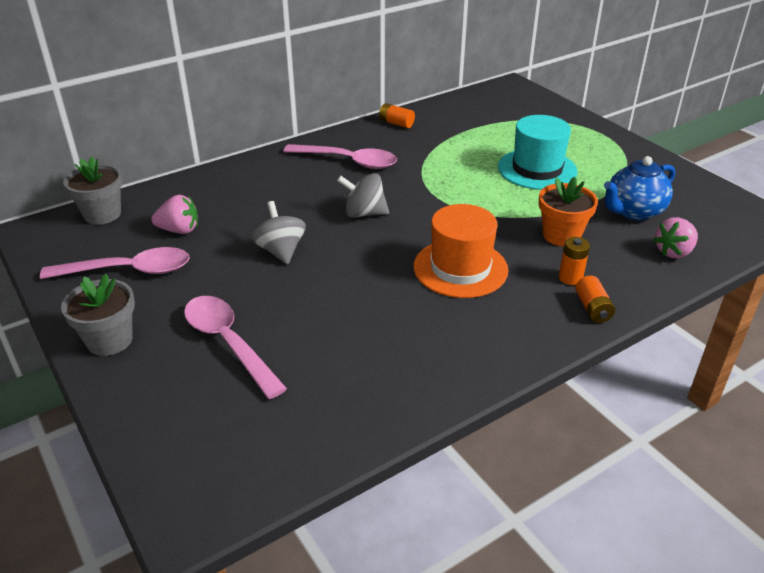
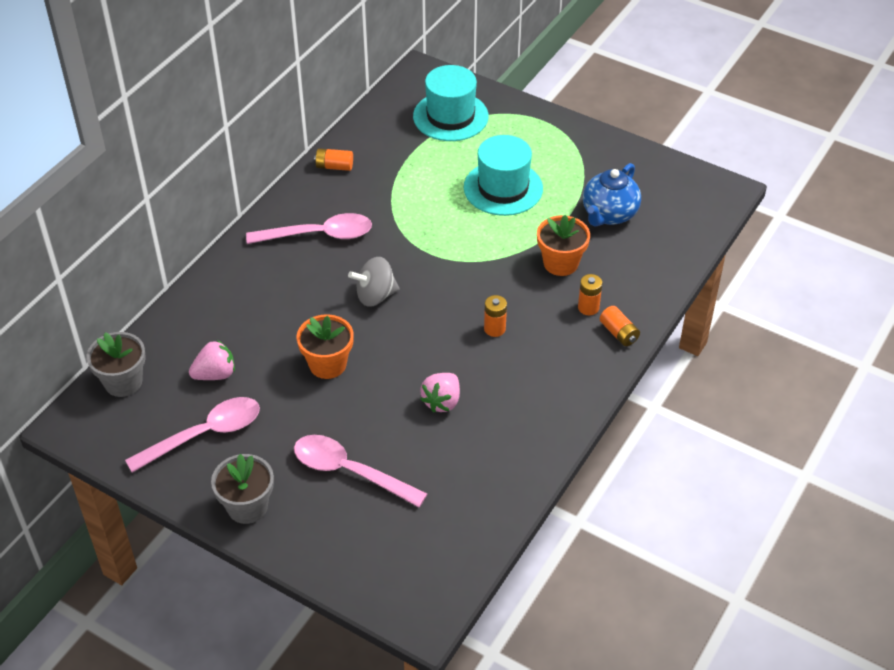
camera: 25 degrees left, 10 degrees up
grey spinning top [251,201,306,264] -> orange flower pot [297,314,354,379]
orange hat [414,204,508,298] -> orange battery [484,295,507,337]
pink strawberry [653,217,698,258] -> pink strawberry moved to [420,373,460,412]
none -> turquoise hat [413,65,489,141]

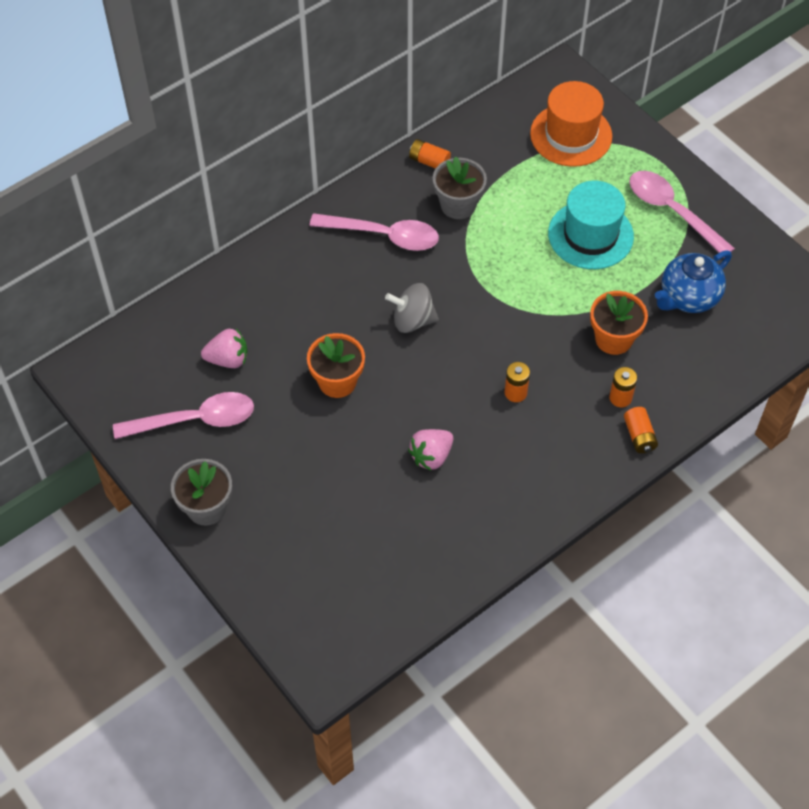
camera: 20 degrees right, 10 degrees up
grey flower pot [86,332,146,397] -> grey flower pot moved to [433,156,487,219]
pink spoon [294,435,427,507] -> pink spoon moved to [629,171,735,258]
turquoise hat [413,65,489,141] -> orange hat [530,81,612,167]

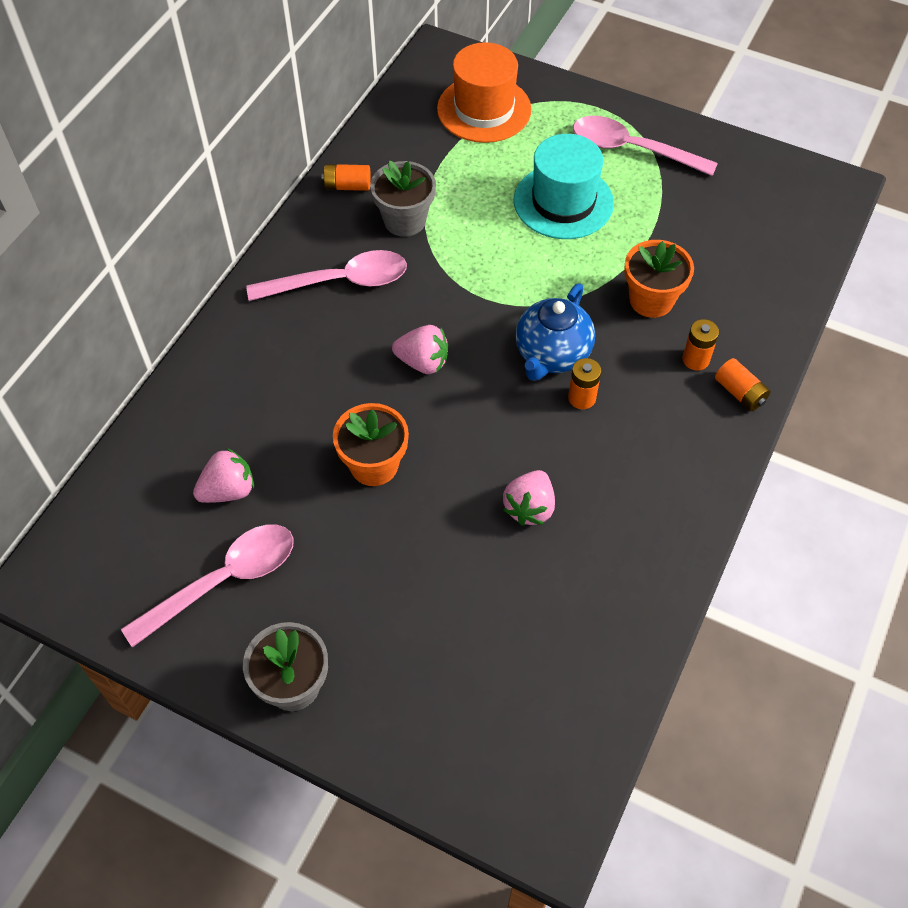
camera: 25 degrees left, 0 degrees up
grey spinning top [385,283,439,333] -> pink strawberry [392,325,448,374]
blue teapot [655,250,732,313] -> blue teapot moved to [515,283,595,381]

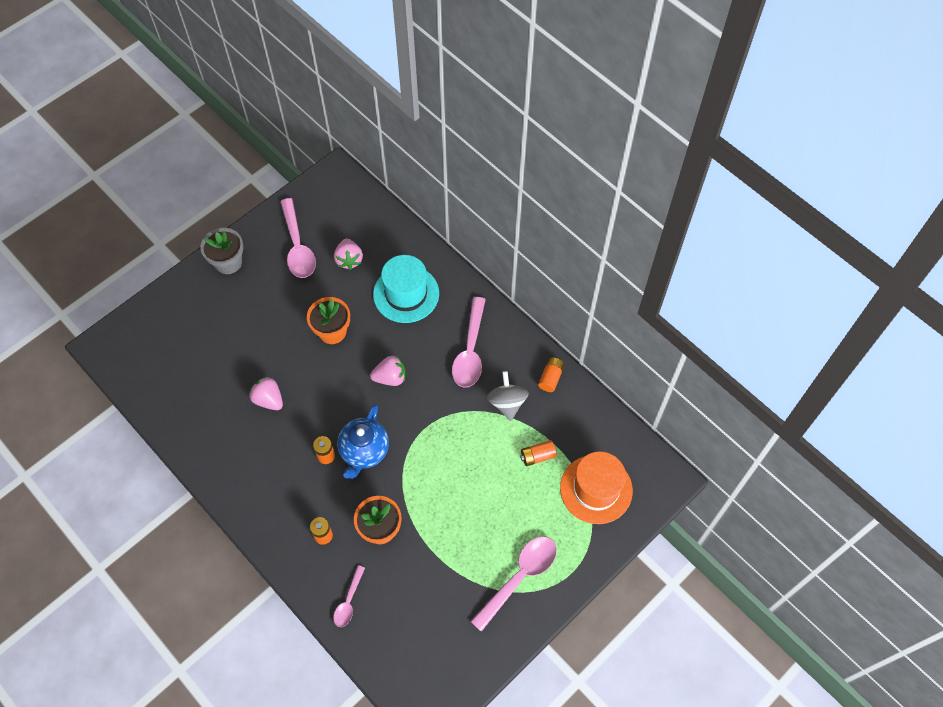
camera: 110 degrees right, 5 degrees up
grey flower pot [370,161,436,237] -> grey spinning top [487,371,529,421]
pink strawberry [392,325,448,374] -> pink strawberry turned 135 degrees counterclockwise [370,356,405,386]
turquoise hat [514,134,614,239] -> turquoise hat moved to [373,255,439,323]
blue teapot [515,283,595,381] -> blue teapot turned 120 degrees counterclockwise [337,404,389,479]
orange battery [715,358,771,411] -> orange battery moved to [520,440,557,466]
none -> pink spoon [334,565,365,627]

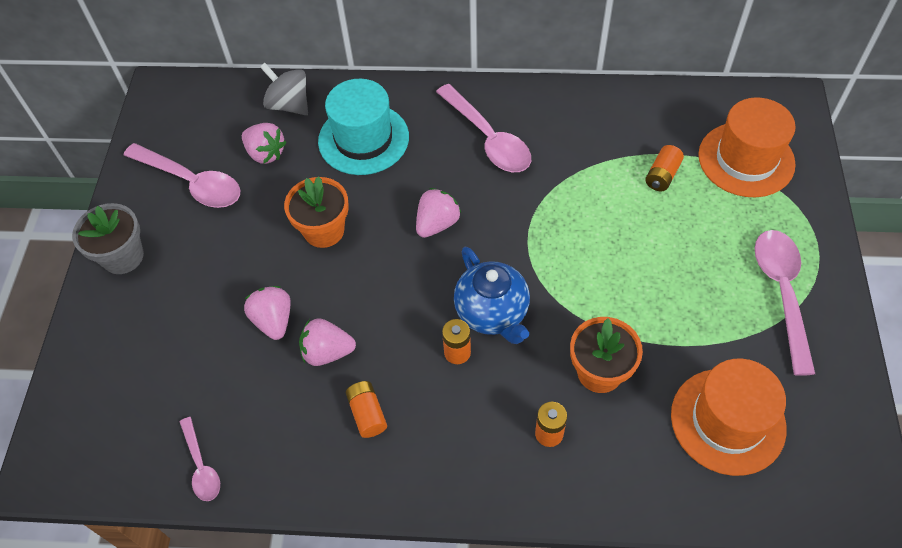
camera: 40 degrees left, 5 degrees down
pink spoon [334,565,365,627] -> pink spoon moved to [180,417,220,501]
grey spinning top [487,371,529,421] -> grey spinning top moved to [260,63,308,115]
orange battery [538,358,565,392] -> orange battery moved to [346,381,387,438]
none -> pink strawberry [244,286,291,340]
none -> orange hat [671,359,787,476]

